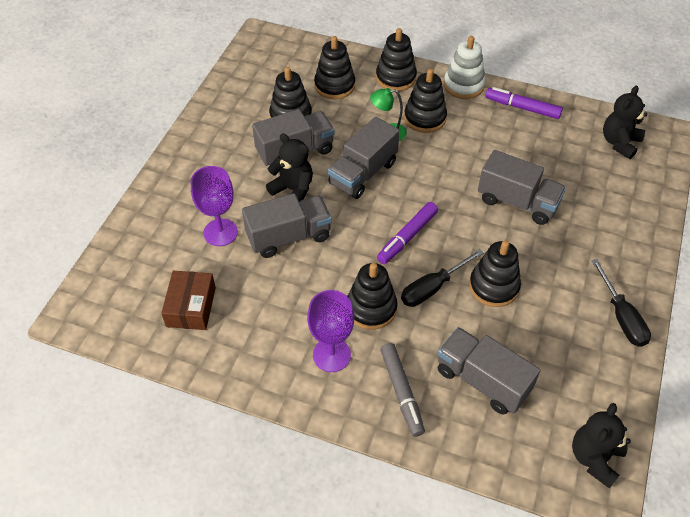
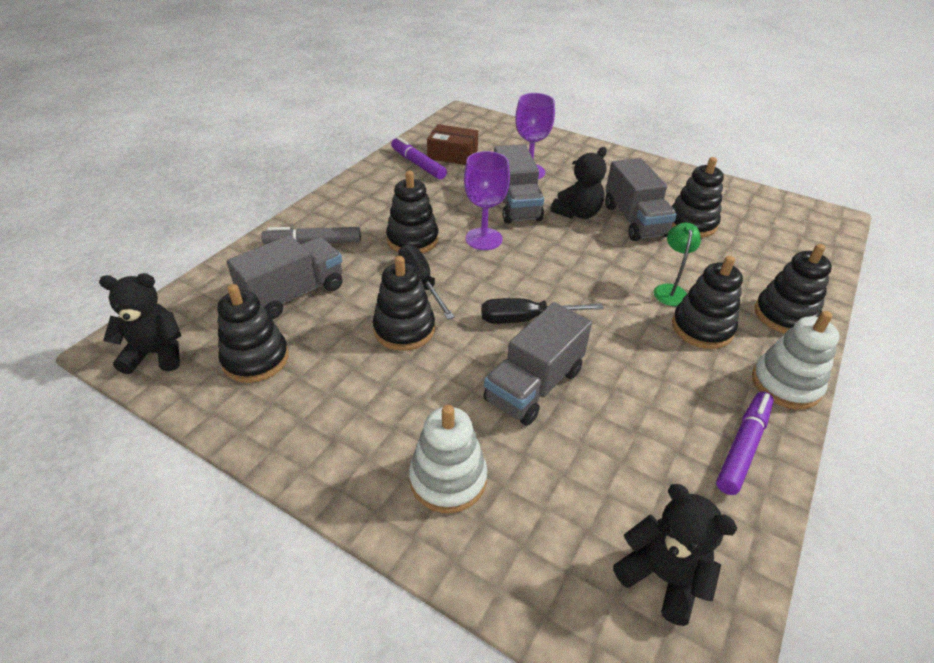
camera: 100 degrees right, 10 degrees down
purple goblet [307,290,354,372] -> purple goblet moved to [464,151,510,250]
black stacking toy [314,36,355,99] -> black stacking toy moved to [217,284,289,383]
grey truck [328,117,400,199] -> none
purple marker [377,202,438,264] -> purple marker moved to [391,137,447,180]
black teddy bear [572,403,631,489] -> black teddy bear turned 45 degrees counterclockwise [99,273,181,374]
black screwdriver [591,259,651,347] -> black screwdriver moved to [481,298,604,324]
none -> white stacking toy [409,405,487,513]

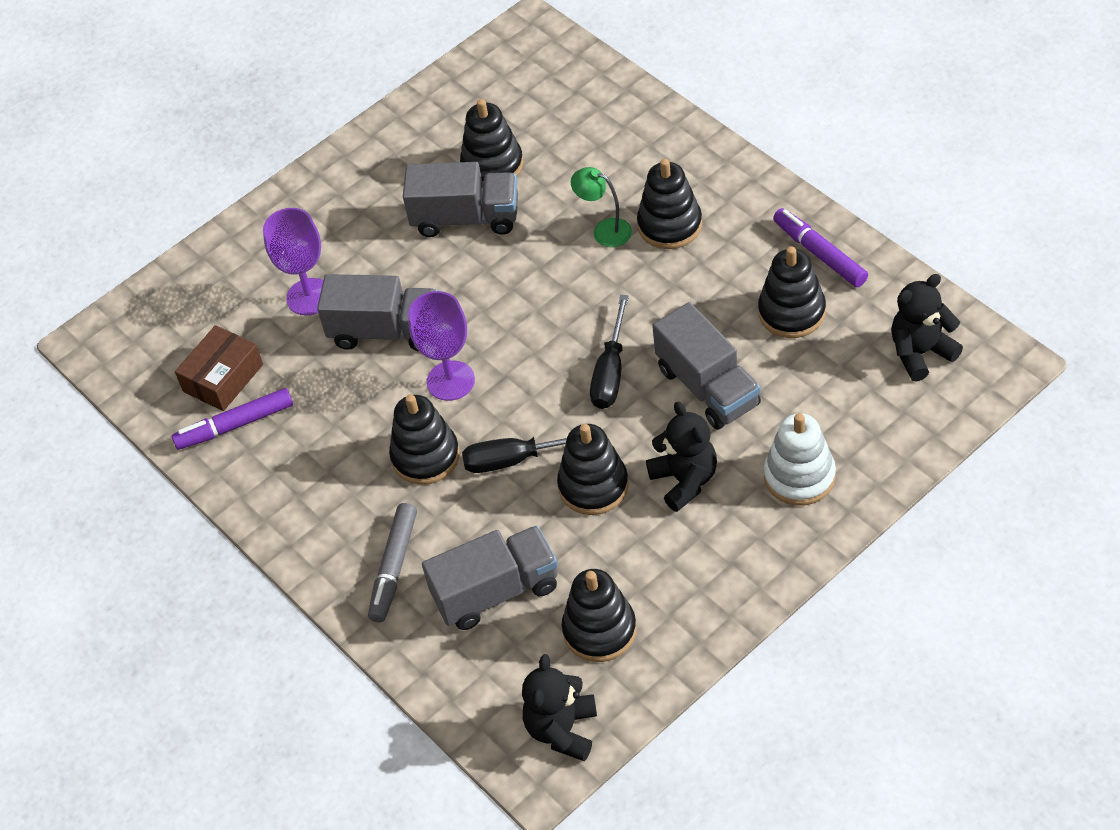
camera: 65 degrees left, 10 degrees up
grey truck [227,235,343,319] -> grey truck turned 90 degrees clockwise [422,526,558,630]
black teddy bear [551,147,607,219] -> black teddy bear moved to [646,401,717,512]
white stacking toy [752,311,840,410] -> none
black stacking toy [755,244,832,334] -> black stacking toy moved to [758,246,826,338]

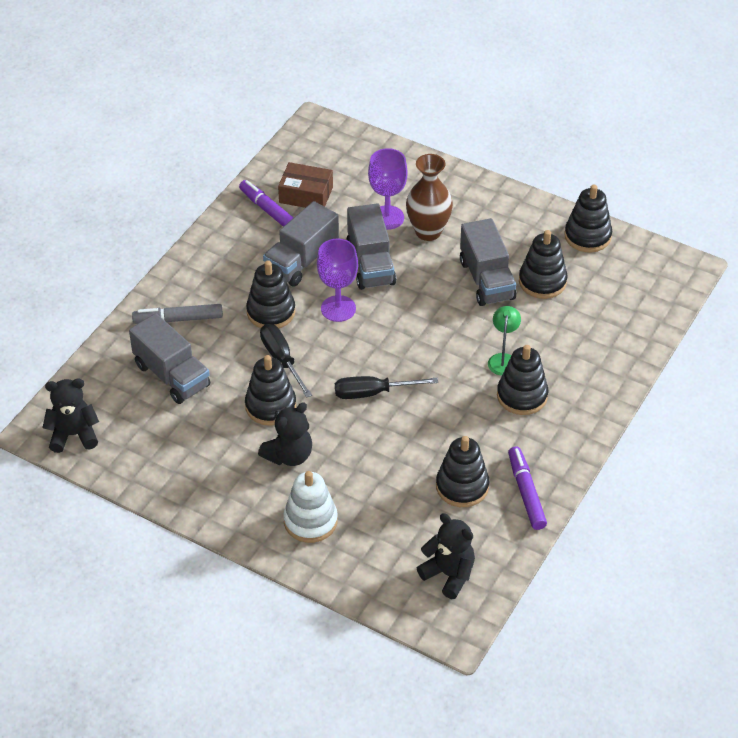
camera: 65 degrees right, 5 degrees down
black stacking toy [562,569,637,662] -> black stacking toy moved to [565,185,612,252]
grey truck [652,302,761,430] -> grey truck moved to [263,201,339,287]
purple marker [773,208,868,287] -> purple marker turned 45 degrees counterclockwise [508,446,547,530]
none -> brown vase [406,154,453,241]

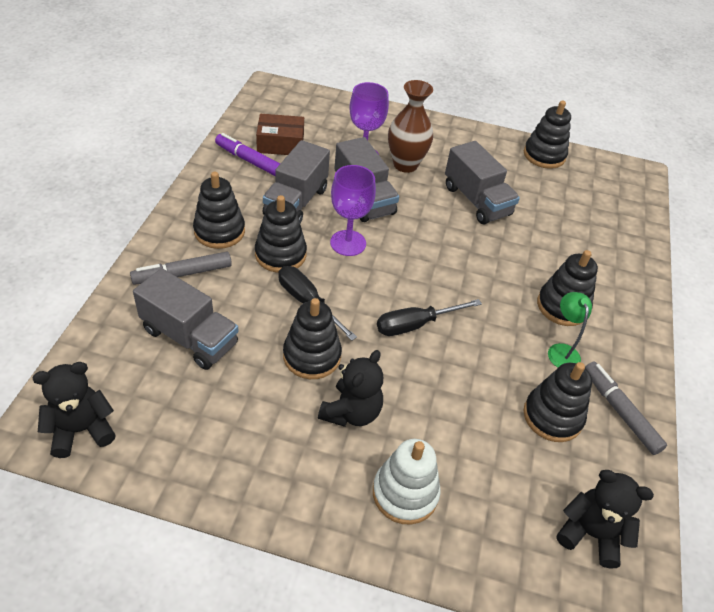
camera: 20 degrees left, 0 degrees up
green lamp [488,306,521,376] -> green lamp moved to [548,292,592,367]
purple marker [508,446,547,530] -> grey marker [585,361,667,455]
black stacking toy [519,230,568,299] -> black stacking toy moved to [193,172,245,249]

